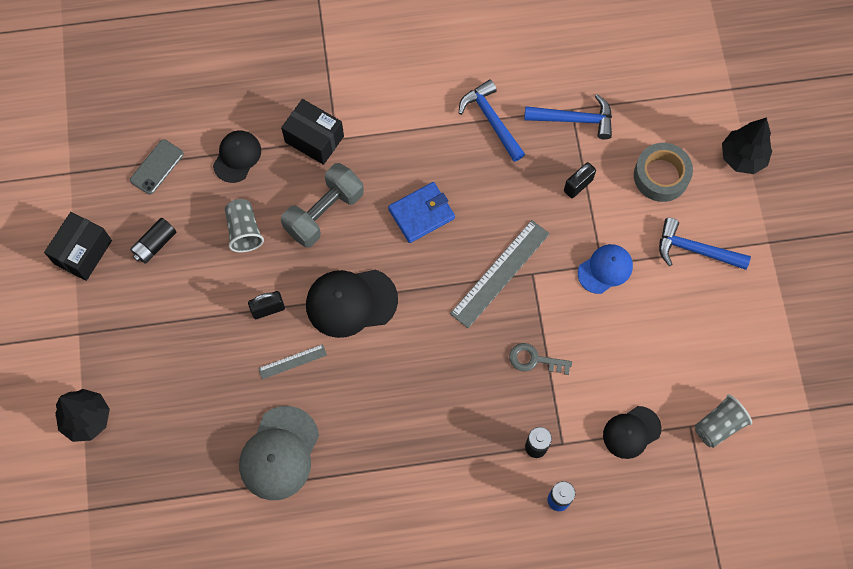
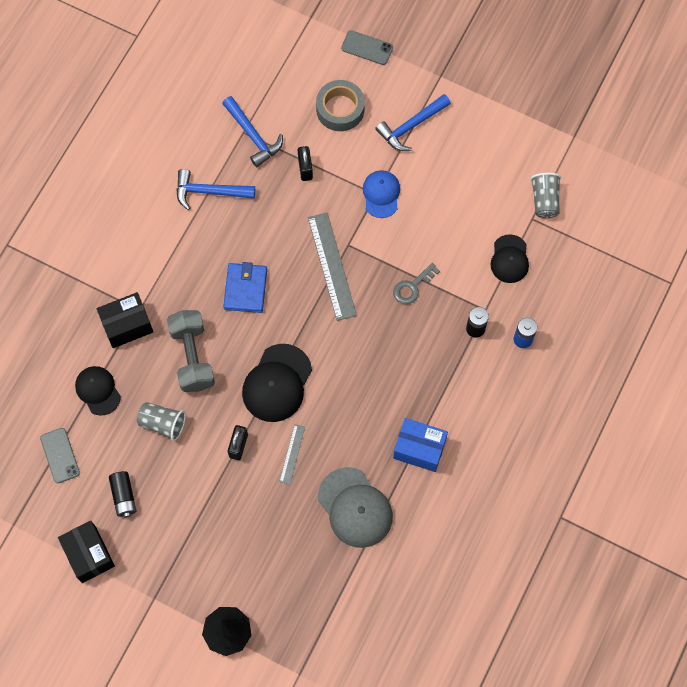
camera: 55 degrees left, 0 degrees up
blue hammer [524,94,612,139] -> blue hammer turned 105 degrees clockwise [222,96,283,167]
black tree [722,117,772,174] -> grey phone [341,30,393,65]
none -> blue box [393,418,448,472]

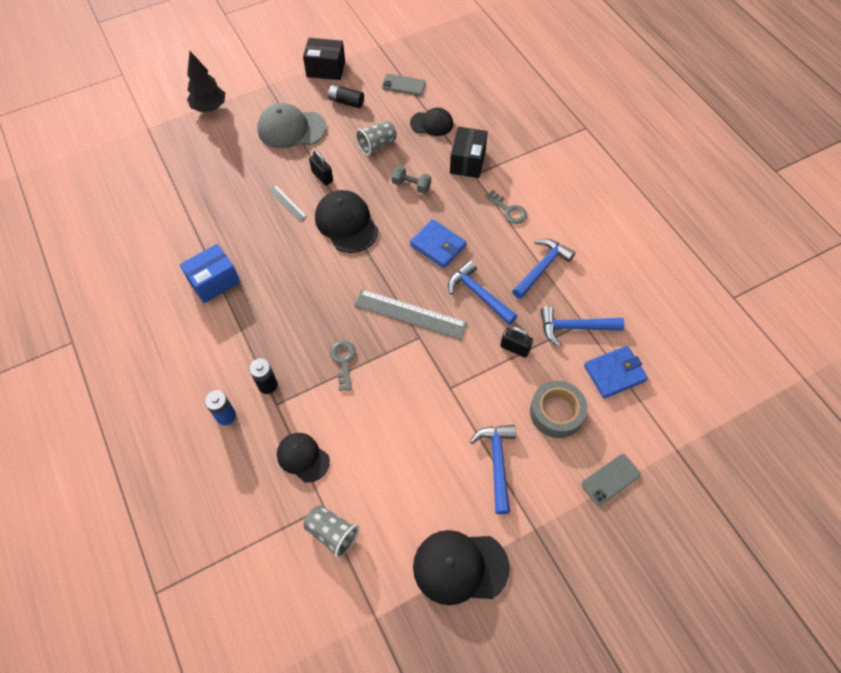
camera: 125 degrees right, 10 degrees down
grey dumbbell [167,310,215,392] -> grey dumbbell [391,165,431,194], size x0.56
grey cap [318,467,393,548] -> grey cap moved to [257,103,326,148]
blue cap [363,170,400,218] -> none
none -> black cap [413,530,510,605]
none -> blue hammer [448,260,517,325]
none -> grey key [485,190,527,224]
none -> blue wallet [584,346,648,399]

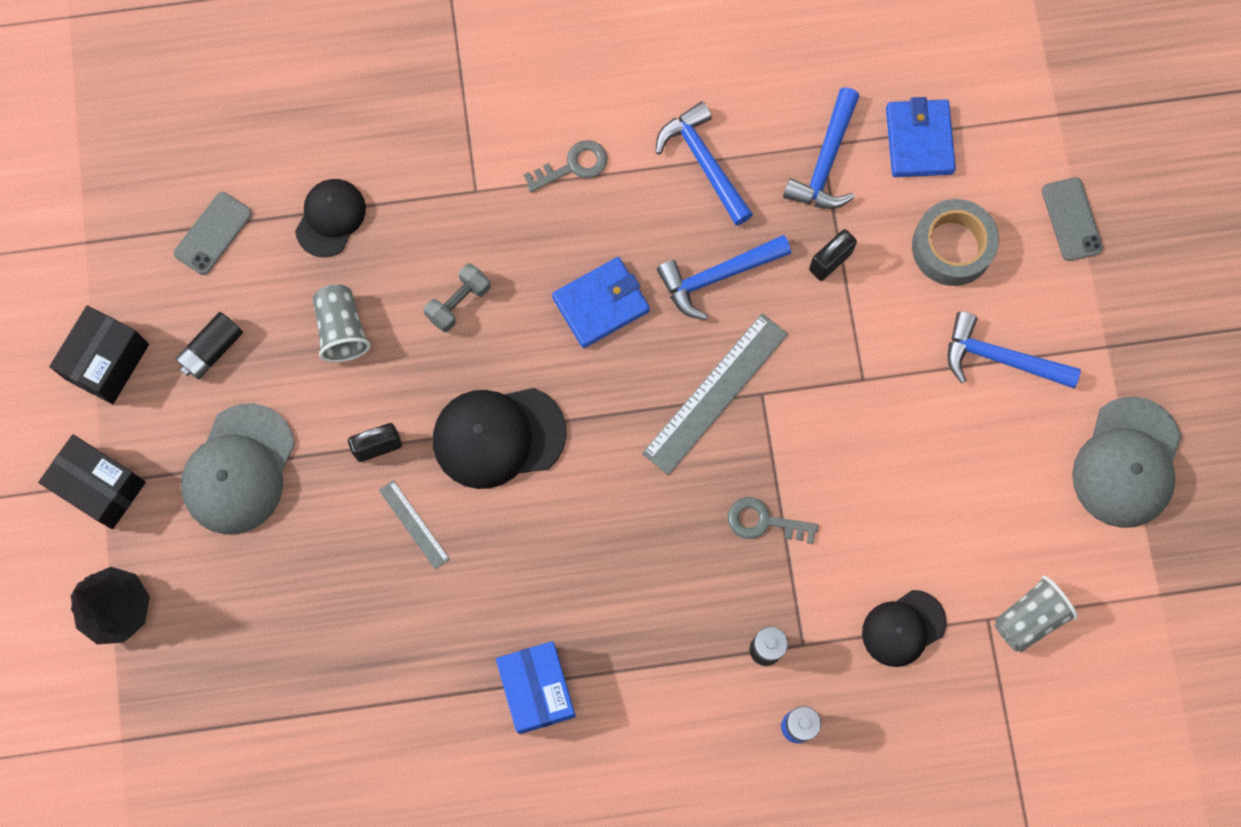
camera: 70 degrees left, 15 degrees up
grey ruler [268,185,307,222] -> grey ruler turned 75 degrees clockwise [379,480,450,569]
black cap [413,530,510,605] -> grey cap [1072,397,1182,528]
black box [450,127,488,178] -> black box moved to [38,434,146,529]

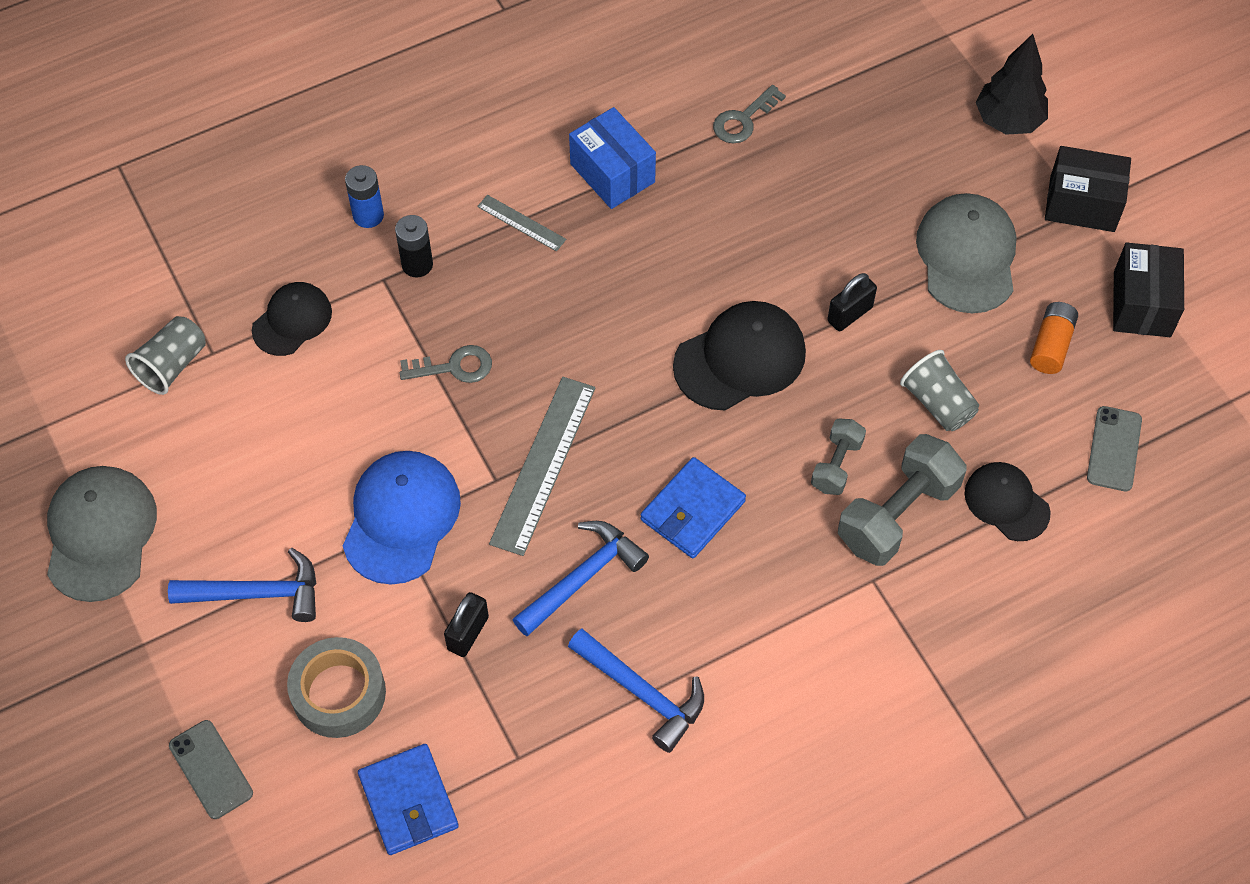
camera: 160 degrees right, 15 degrees down
black battery [175,312,243,380] -> orange battery [1030,302,1078,374]
black cap [295,179,366,257] -> black cap turned 135 degrees clockwise [965,462,1051,541]
grey ruler [379,480,450,569] -> grey ruler moved to [477,195,566,252]
grey key [524,140,607,192] -> grey key moved to [713,85,786,143]
blue hammer [783,87,859,209] -> none
none -> blue cap [343,451,461,584]
none -> grey dumbbell [838,434,966,566]

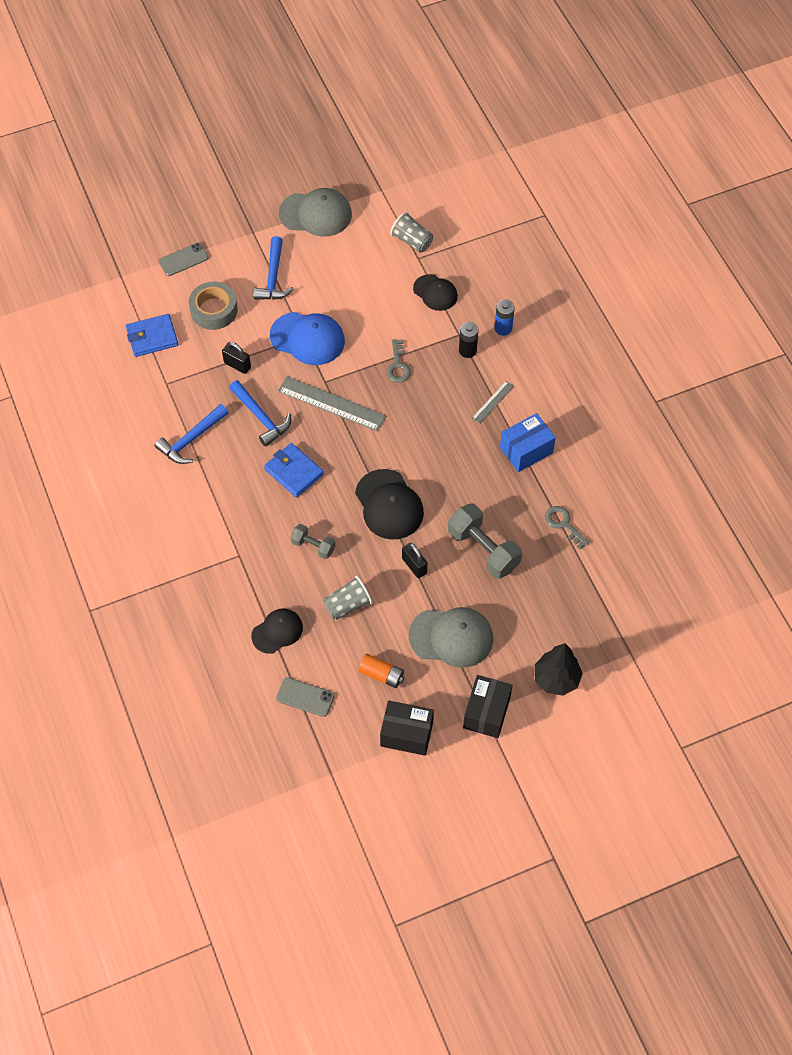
camera: 95 degrees right, 0 degrees up
grey dumbbell [838,434,966,566] -> grey dumbbell moved to [448,503,522,579]

